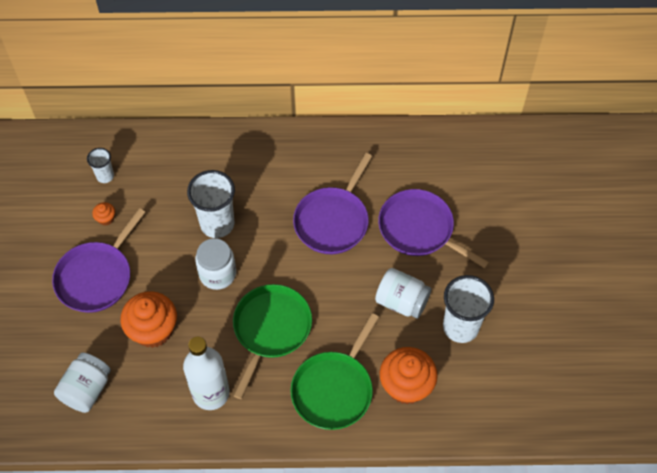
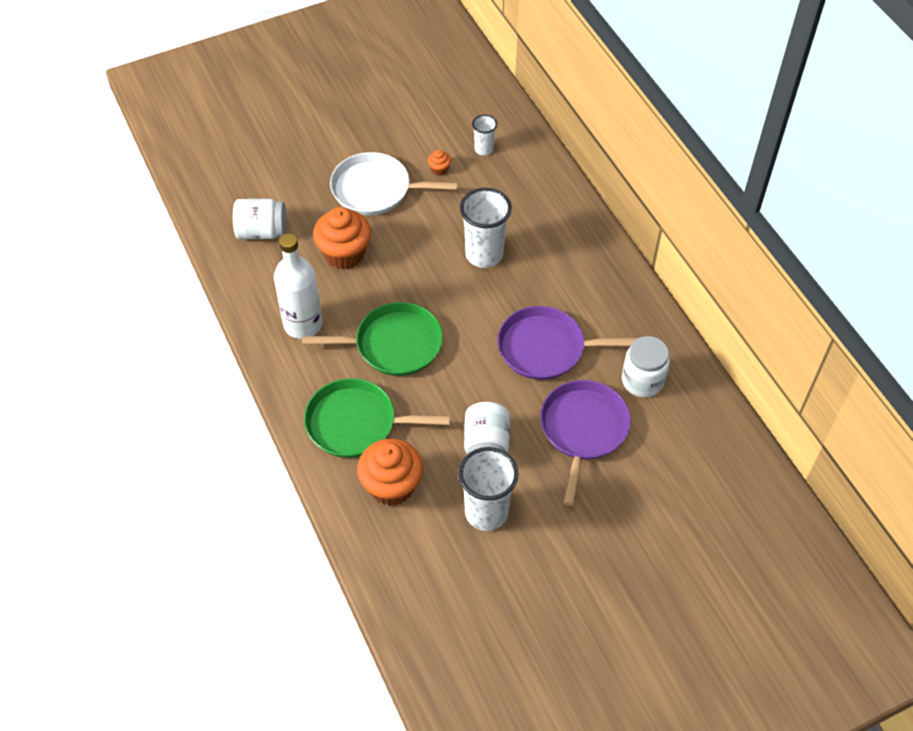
camera: 65 degrees right, 5 degrees down
purple pan [52,208,145,313] -> white pan [330,152,458,215]
white jar [195,238,236,290] -> white jar moved to [622,336,670,397]

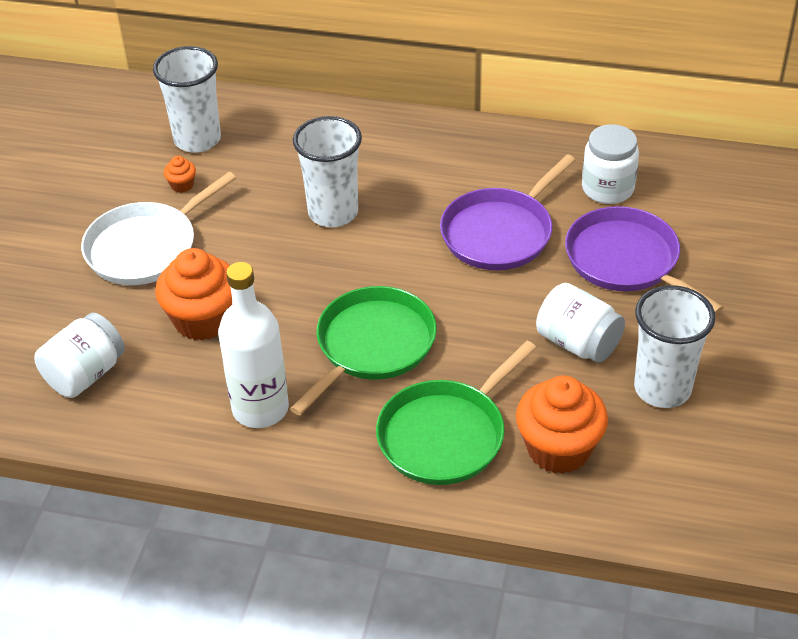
camera: 50 degrees left, 10 degrees down
white cup [472,115,497,155] -> white cup [153,46,221,153], size x1.88

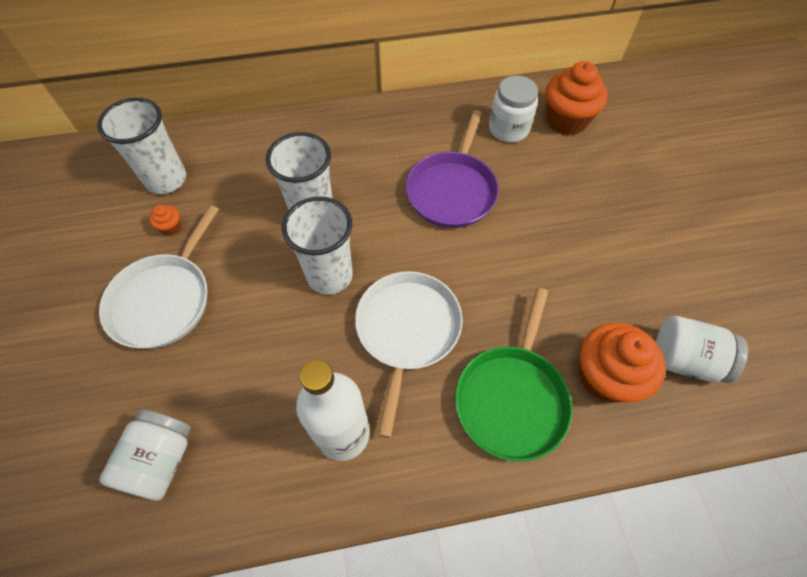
camera: 25 degrees left, 15 degrees up
orange cupcake [155,248,232,341] -> orange cupcake moved to [545,61,608,135]
green pan [290,286,437,415] -> white pan [355,271,463,438]
white jar [536,283,625,363] -> white jar moved to [656,316,748,383]
purple pan [565,206,724,315] -> none
white cup [634,285,715,408] -> white cup moved to [282,196,353,295]

